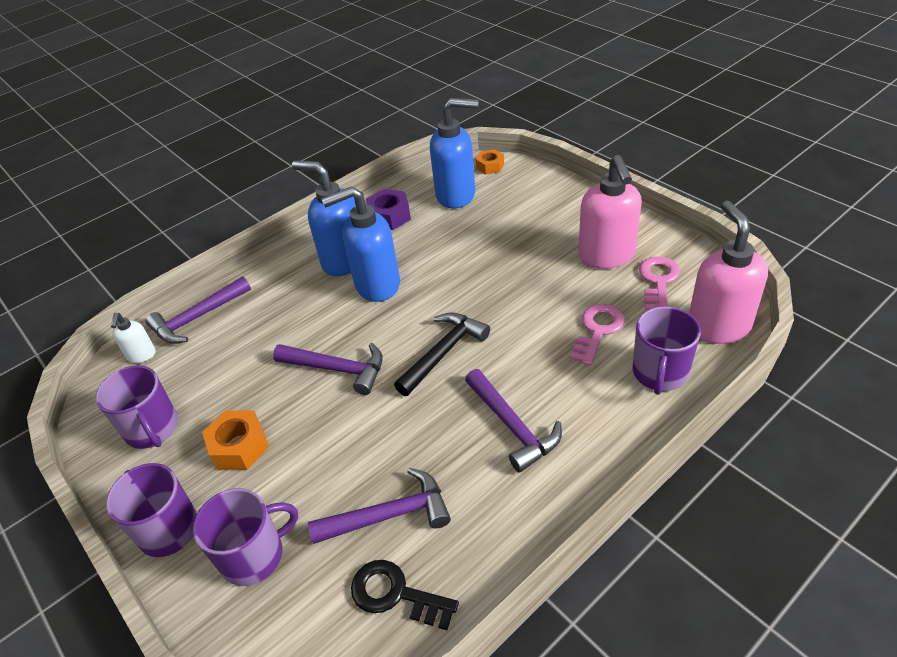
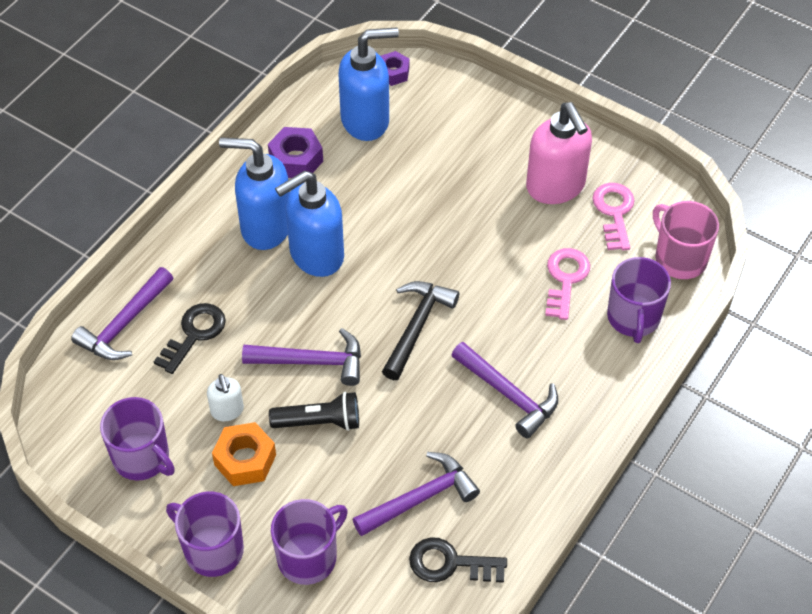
camera: 20 degrees left, 10 degrees up
white soap dispenser [111,313,156,363] -> white soap dispenser moved to [207,374,244,421]
orange nut [476,149,504,175] -> purple nut [381,51,409,86]
pink soap dispenser [689,201,768,344] -> pink mug [653,201,719,279]
none -> black key [154,303,226,374]
none -> black flashlight [269,392,359,431]

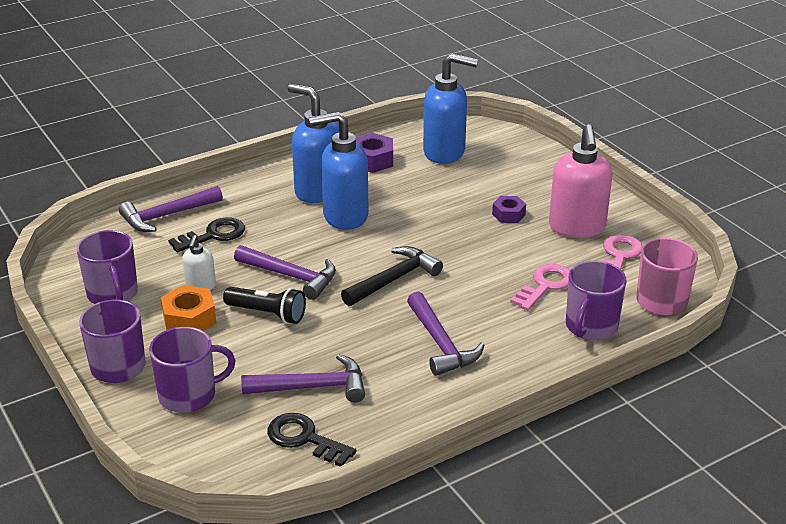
camera: 25 degrees right, 20 degrees down
purple nut [381,51,409,86] -> purple nut moved to [492,196,526,223]

